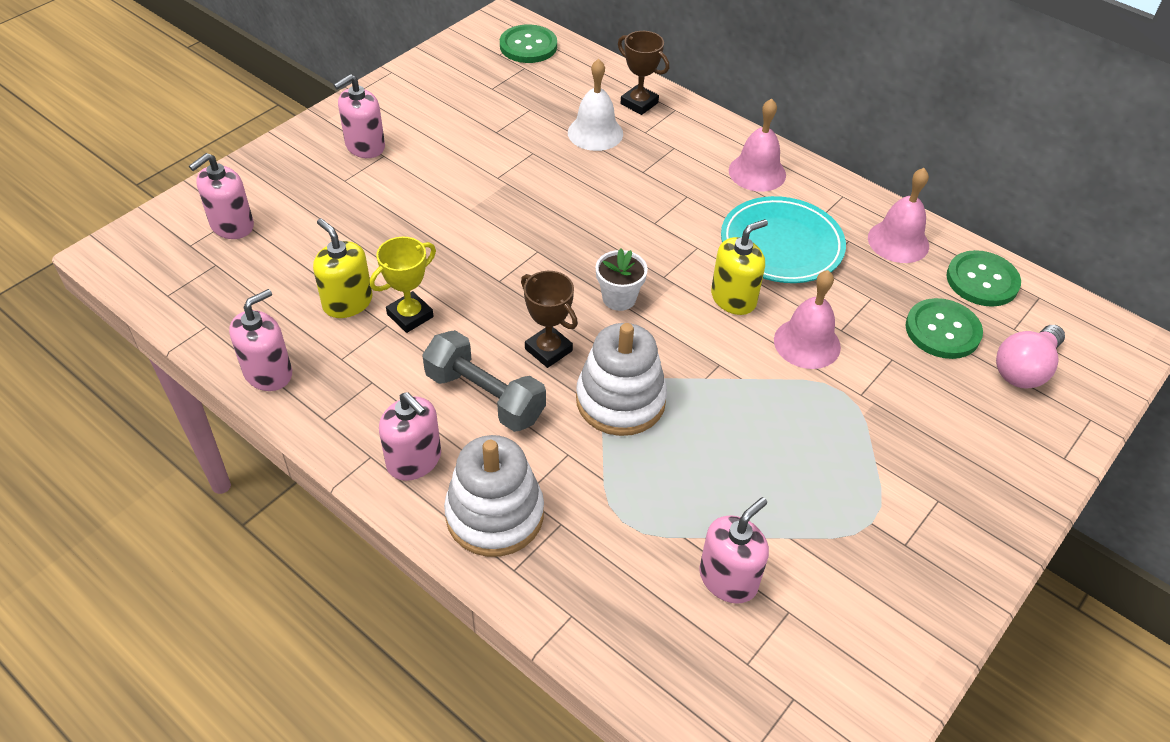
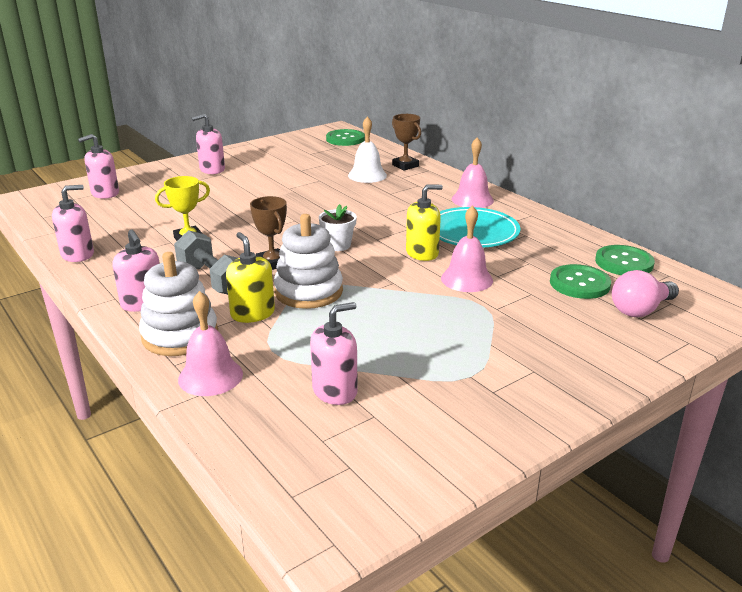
camera: 15 degrees right, 20 degrees down
yellow soap dispenser [313,218,373,318] -> yellow soap dispenser moved to [226,232,275,323]
pink bell [868,168,929,263] -> pink bell moved to [178,291,243,396]

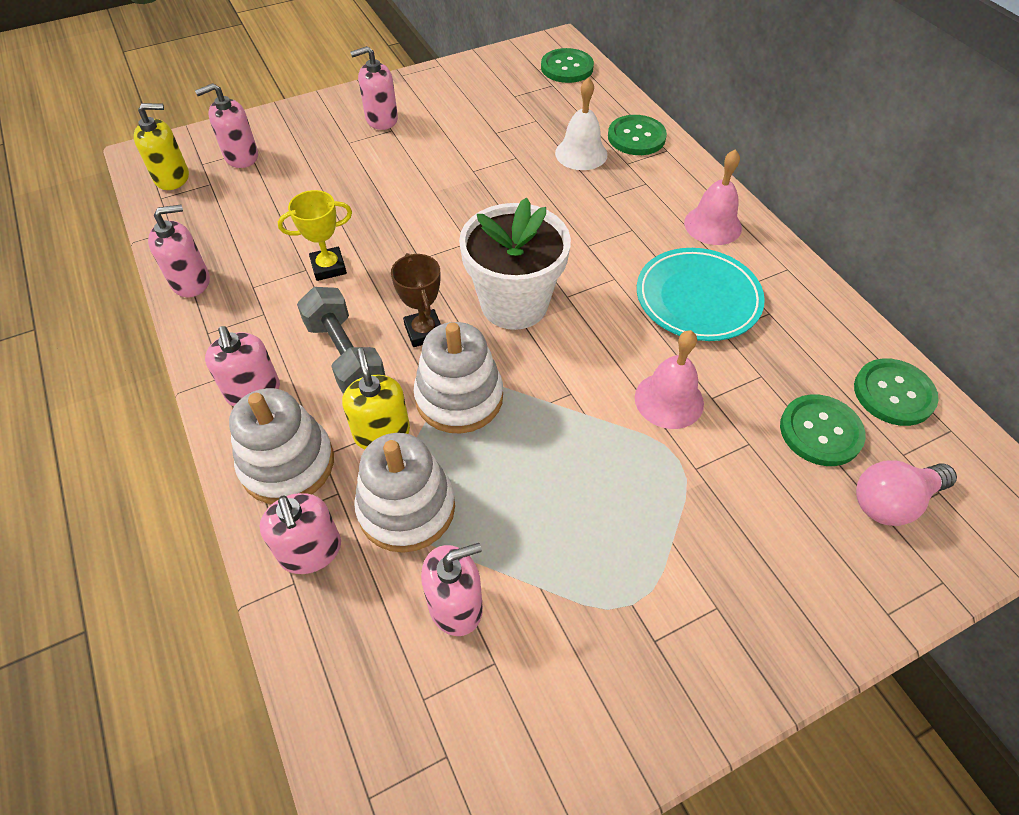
camera: 10 degrees right, 25 degrees up
pink bell [178,291,243,396] -> pink soap dispenser [260,493,341,574]
white flower pot [319,204,357,251] -> white flower pot [459,197,571,330], size x2.07
brown trophy [392,114,421,170] -> green button [608,115,667,155]
yellow soap dispenser [406,185,443,261] -> yellow soap dispenser moved to [134,103,189,190]
none -> white stacking toy [354,433,455,553]

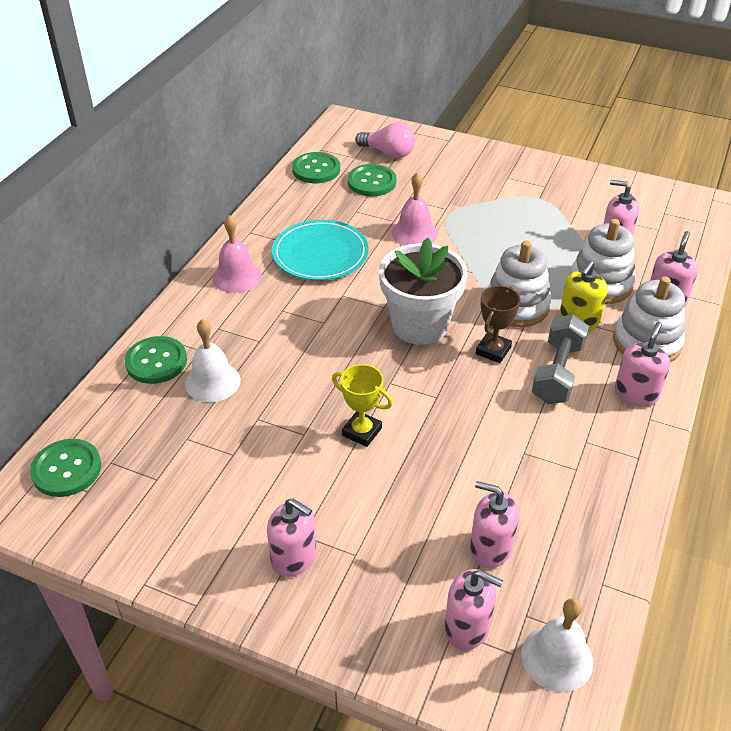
camera: 130 degrees left, 10 degrees down
yellow soap dispenser [134,103,189,190] -> white bell [521,598,593,692]
pink soap dispenser [148,205,210,297] -> pink soap dispenser moved to [470,481,519,568]
yellow trophy [278,190,352,281] -> yellow trophy moved to [332,364,393,447]

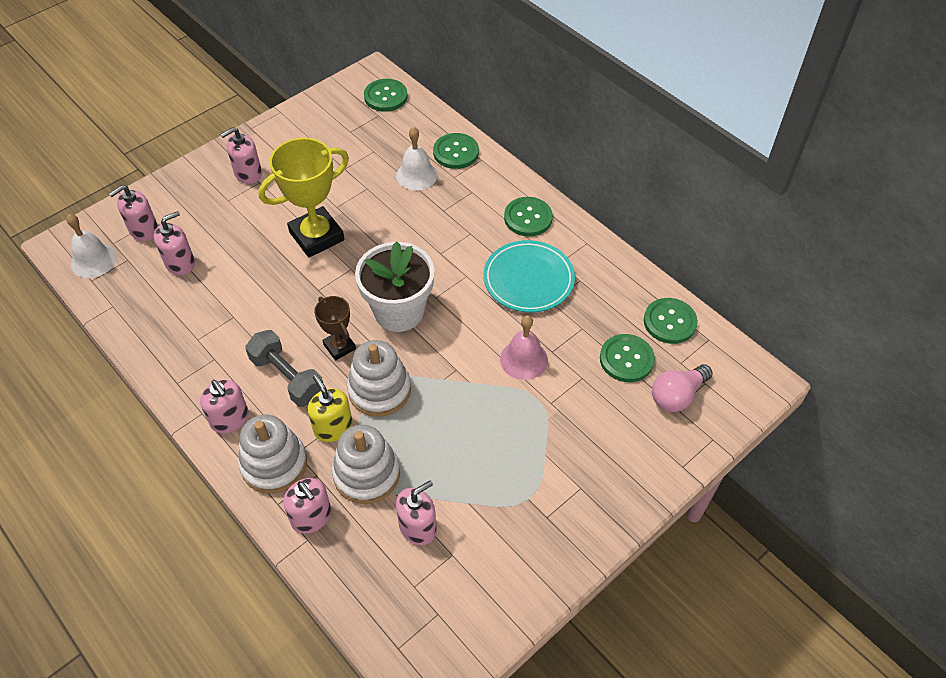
camera: 115 degrees right, 10 degrees up
pink bell [212,215,261,293] -> green button [504,197,553,236]
yellow trophy [332,364,393,447] -> yellow trophy [258,138,349,257], size x1.86

